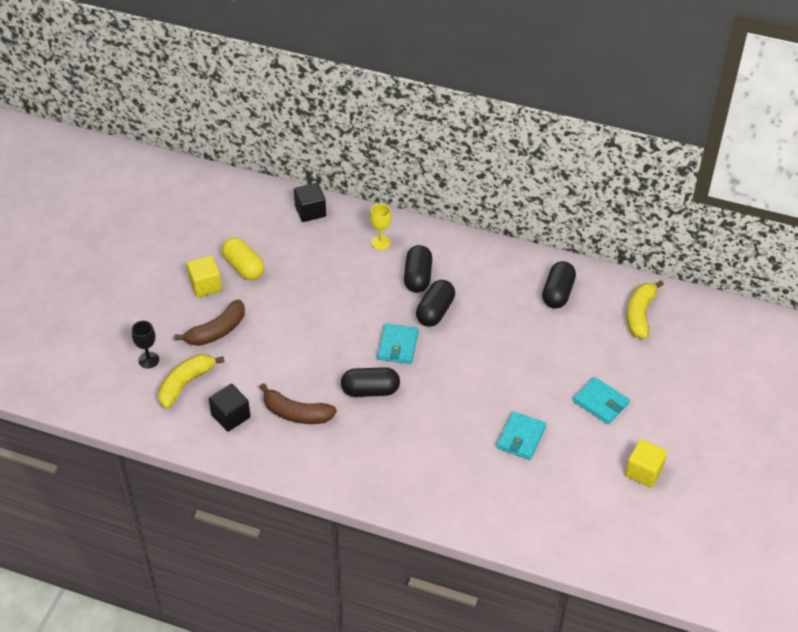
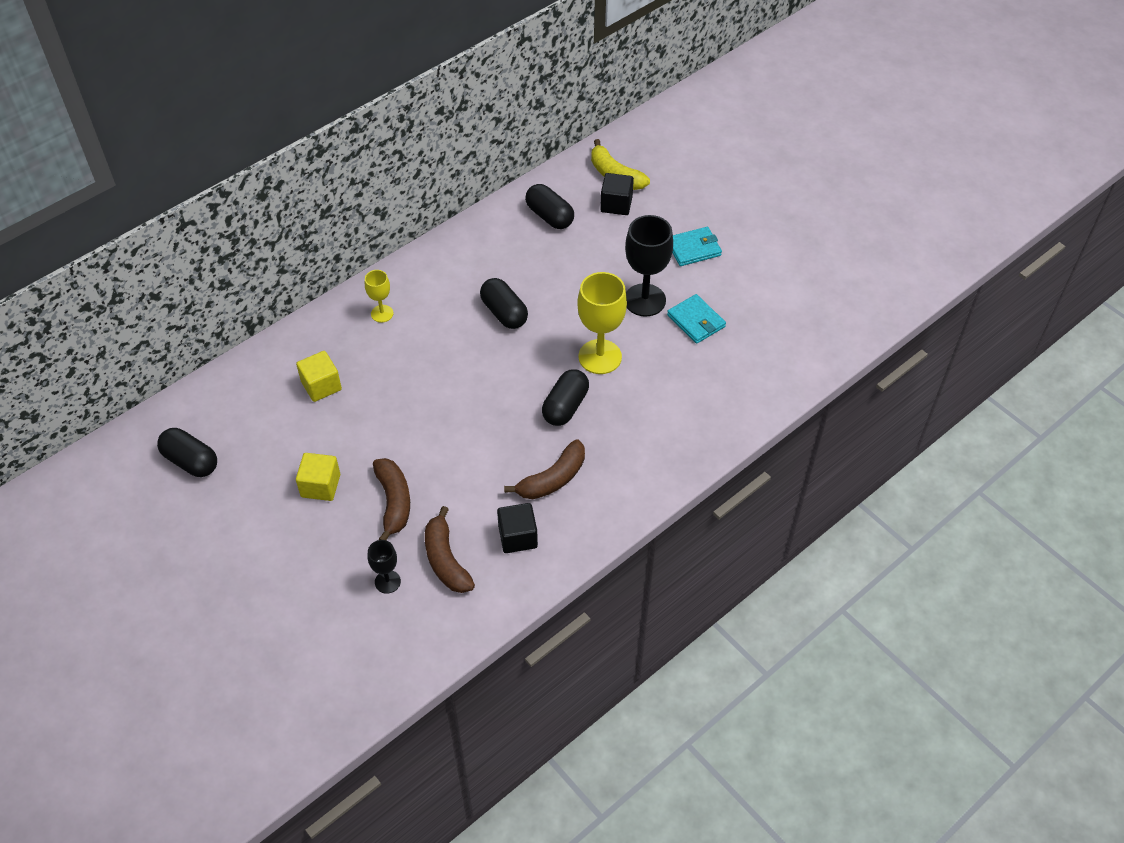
camera: 60 degrees left, 5 degrees up
yellow banana [158,354,225,409] -> brown banana [425,506,475,593]
yellow capsule [222,237,264,280] -> none
black cube [294,183,326,222] -> black cube moved to [600,173,634,215]
turquoise wallet [377,323,419,364] -> none
black capsule [404,245,432,293] -> black capsule moved to [157,428,217,477]
yellow cube [625,439,667,488] -> yellow cube moved to [296,351,342,402]
none -> yellow goblet [577,272,627,374]
none -> black goblet [625,215,673,317]

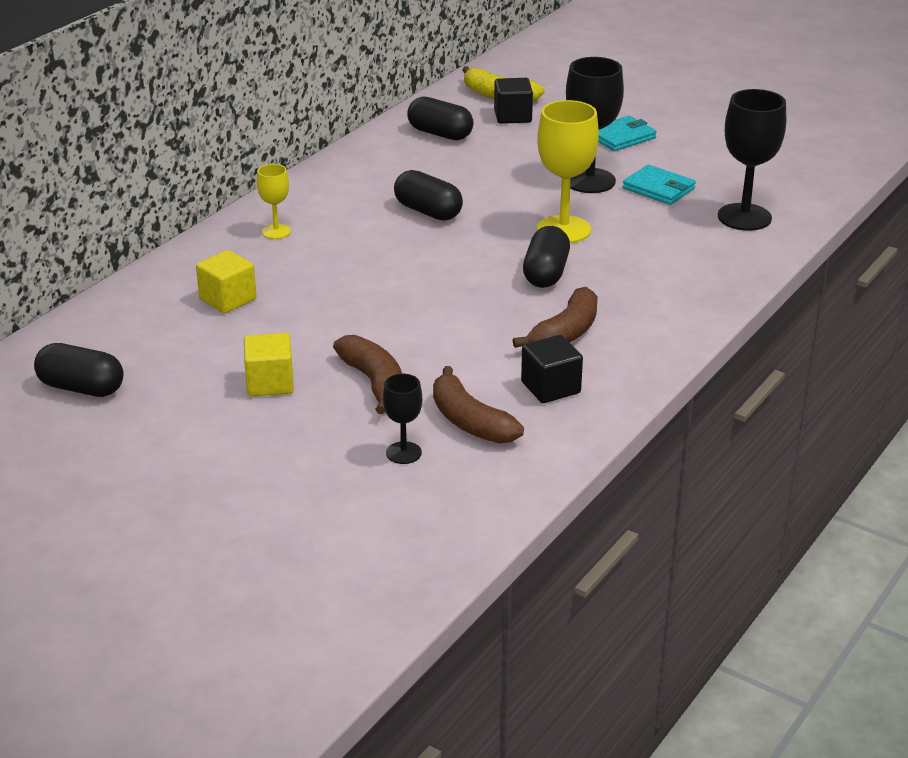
camera: 15 degrees left, 20 degrees down
none -> black goblet [718,89,786,231]

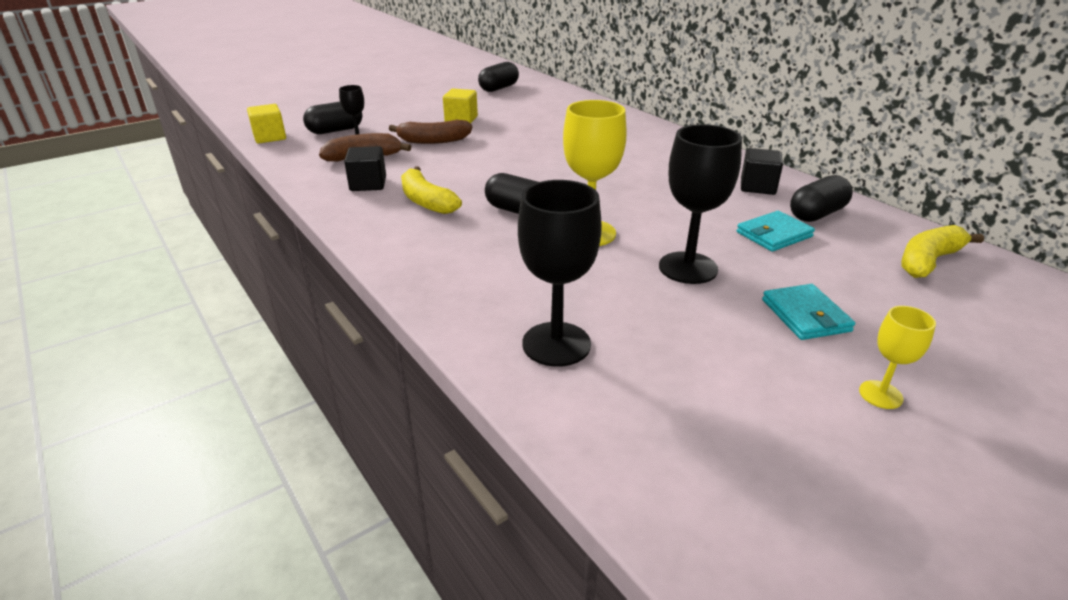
camera: 110 degrees right, 0 degrees up
yellow cube [196,250,256,313] -> yellow cube moved to [247,104,286,143]
yellow goblet [257,164,291,239] -> yellow goblet moved to [859,306,936,409]
black capsule [394,170,463,221] -> black capsule moved to [303,102,362,134]
black cube [494,78,533,124] -> black cube moved to [741,148,783,195]
brown banana [513,287,598,348] -> yellow banana [401,166,462,214]
turquoise wallet [623,165,696,205] -> turquoise wallet moved to [737,211,815,252]

